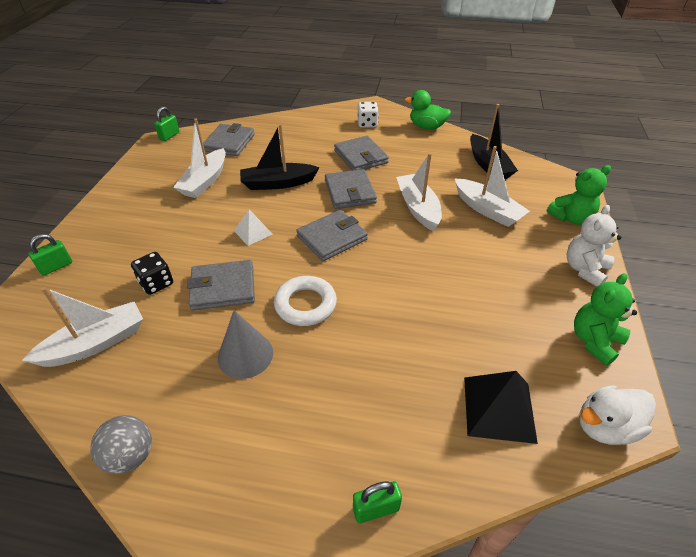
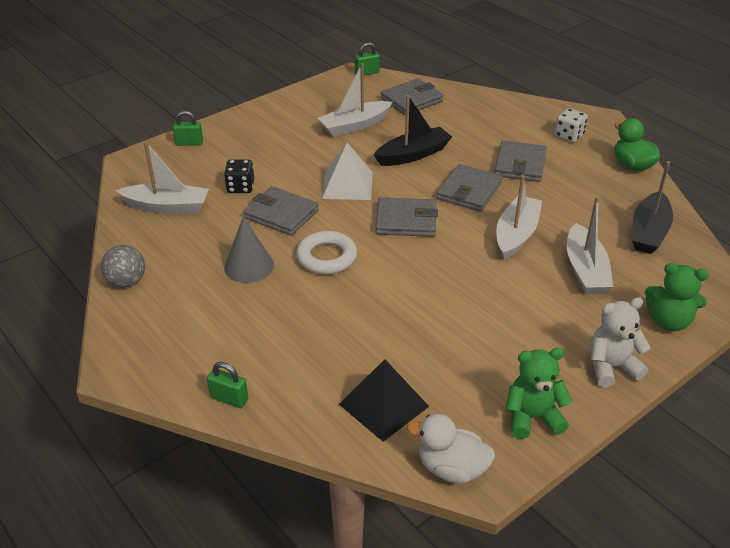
camera: 40 degrees right, 5 degrees down
white pyramid [234,209,272,246] -> white pyramid [322,143,373,200], size x1.66
black boat [240,124,320,190] -> black boat turned 120 degrees clockwise [374,95,452,166]

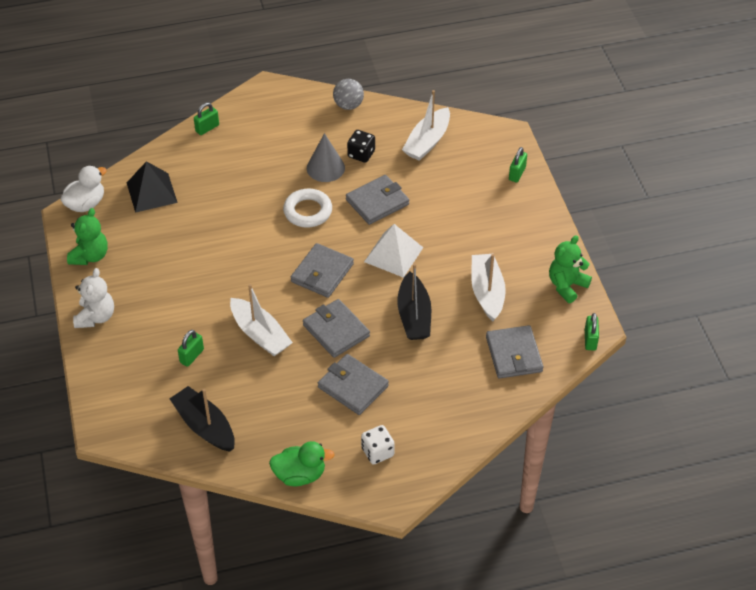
camera: 115 degrees right, 10 degrees up
black dice [224,160,254,193] -> black dice moved to [347,130,375,163]
white boat [567,197,613,294] -> green padlock [178,330,204,367]
green teddy bear [645,263,709,332] -> green teddy bear moved to [549,235,592,303]

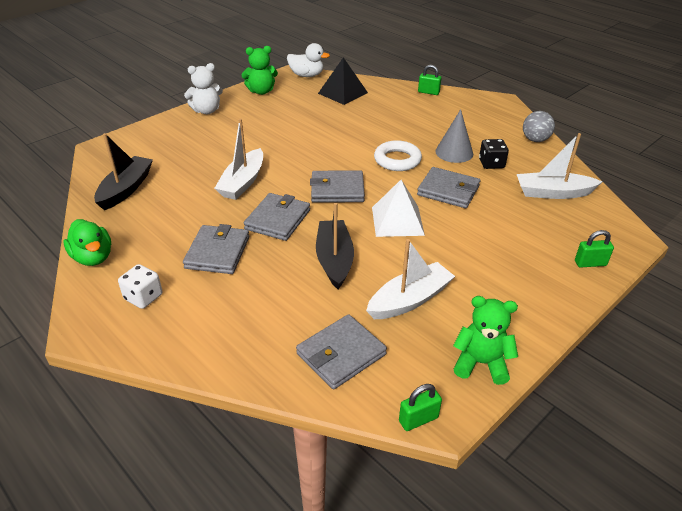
camera: 60 degrees right, 10 degrees down
green padlock [178,330,204,367] -> none
black boat [397,263,431,340] -> black boat turned 120 degrees clockwise [316,203,354,289]

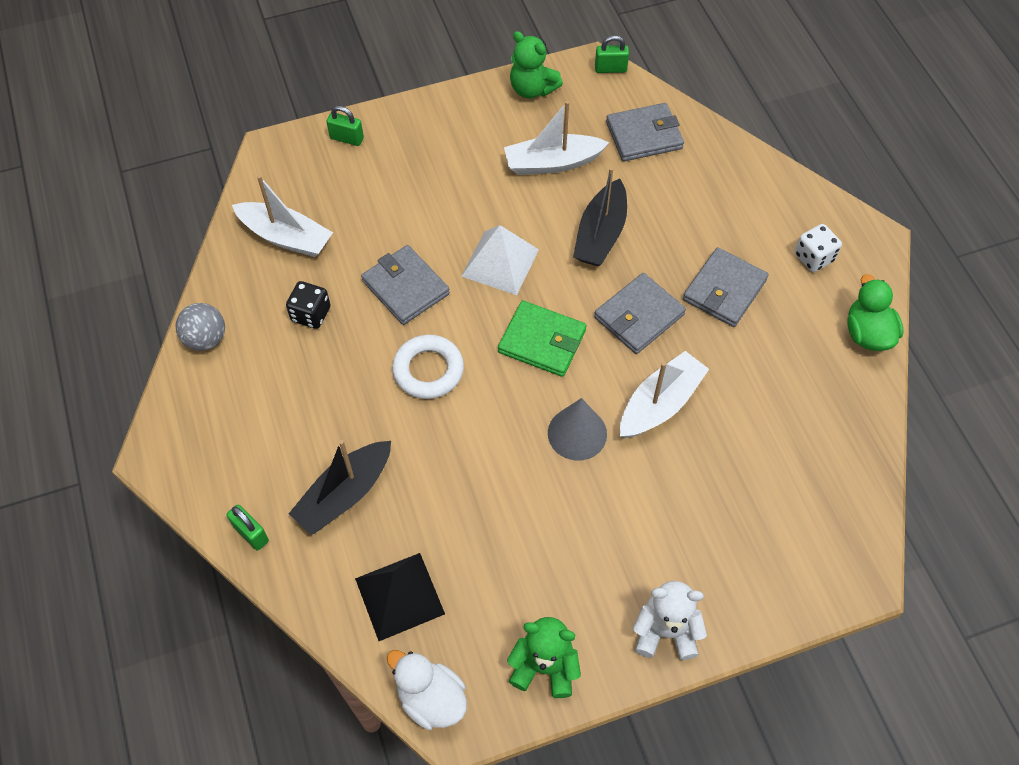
camera: 155 degrees left, 20 degrees up
black boat [94,133,153,210] -> black boat moved to [289,440,391,535]
grey wallet [310,171,365,203] -> green wallet [498,301,587,377]
grey cone [435,109,473,163] -> grey cone moved to [548,398,607,461]

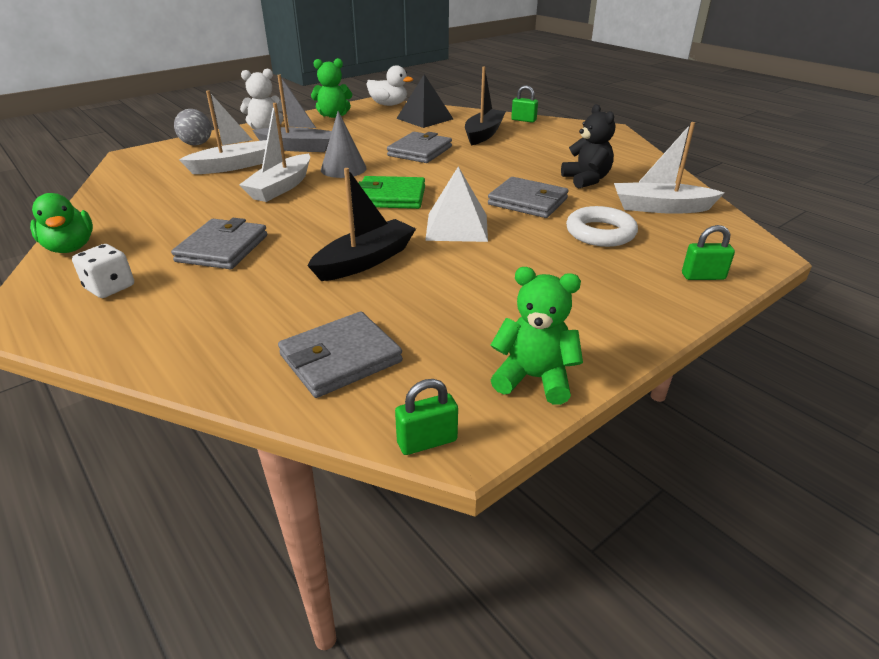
camera: 160 degrees right, 25 degrees down
grey ball [176,303,225,351] -> grey ball moved to [174,109,212,146]
black dice [286,281,331,329] -> black teddy bear [561,104,615,188]
white ring [392,335,464,399] -> white ring moved to [566,206,638,247]
white boat [504,101,609,175] -> white boat moved to [179,90,267,174]
black boat [573,167,627,266] -> black boat turned 45 degrees clockwise [308,168,416,281]
grey wallet [594,273,686,354] -> grey wallet moved to [387,132,452,163]
none -> grey boat [253,75,332,152]

